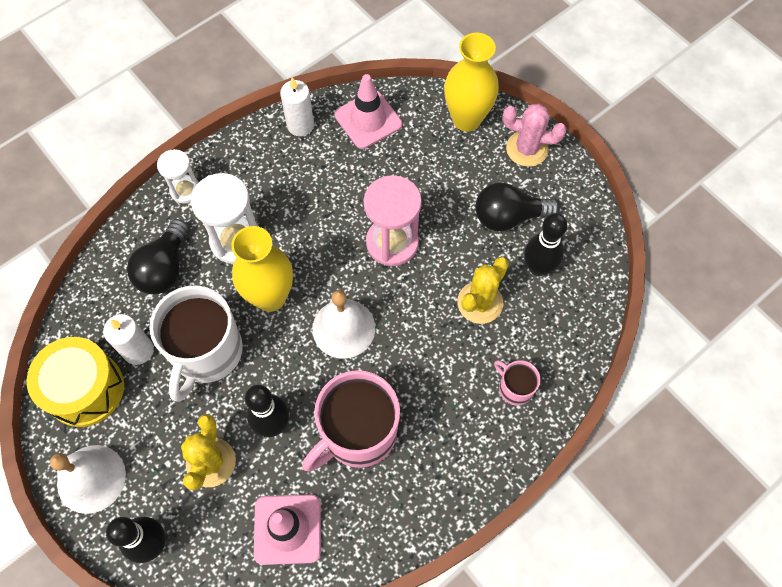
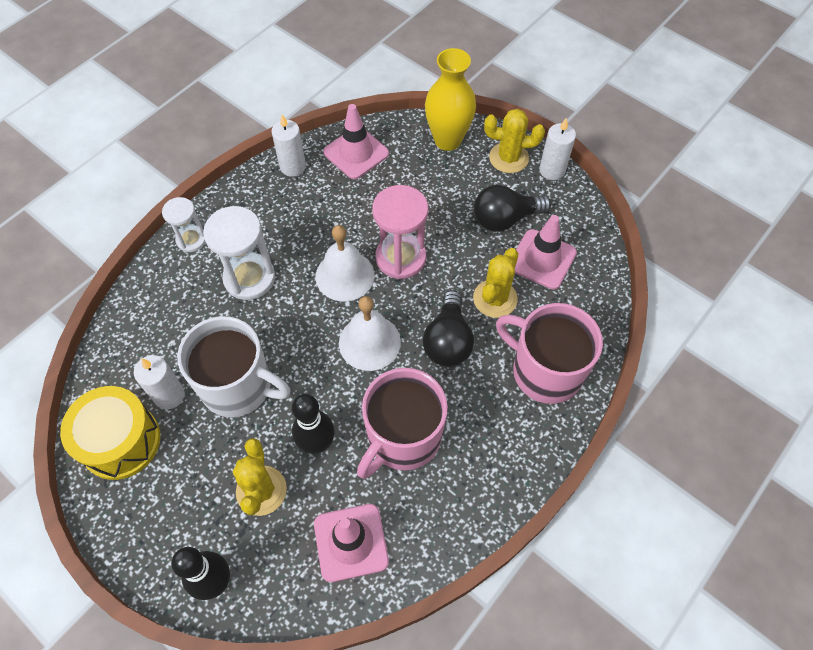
camera: 10 degrees left, 5 degrees down
white bell [50,445,126,514] -> white bell moved to [316,225,374,301]
black light bulb [127,219,188,294] -> black light bulb moved to [423,290,474,367]
white mug [150,285,243,402] -> white mug turned 75 degrees counterclockwise [177,316,291,417]
yellow vase [231,226,293,312] -> none
pink mug [494,360,541,406] -> pink mug [496,303,603,404], size x2.09
pink cactus [503,104,567,167] -> yellow cactus [484,109,545,173]
black bowling pin [524,213,567,276] -> pink traffic cone [515,215,577,290]
none -> white candle [539,118,576,180]

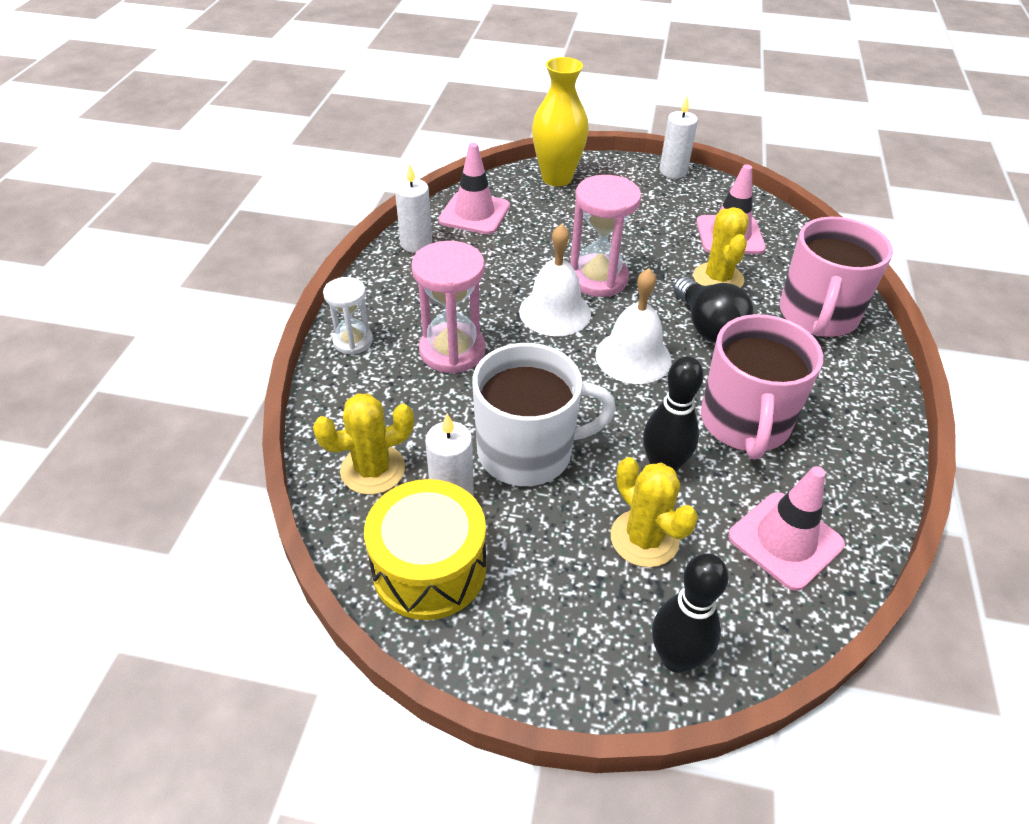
camera: 30 degrees left, 15 degrees down
white hourglass [203,206,275,300] -> pink hourglass [411,241,485,374]
black light bulb [474,185,551,232] -> none
yellow cactus [484,109,545,173] -> yellow cactus moved to [313,393,414,494]
pink mug [496,303,603,404] -> pink mug turned 75 degrees counterclockwise [779,217,893,337]

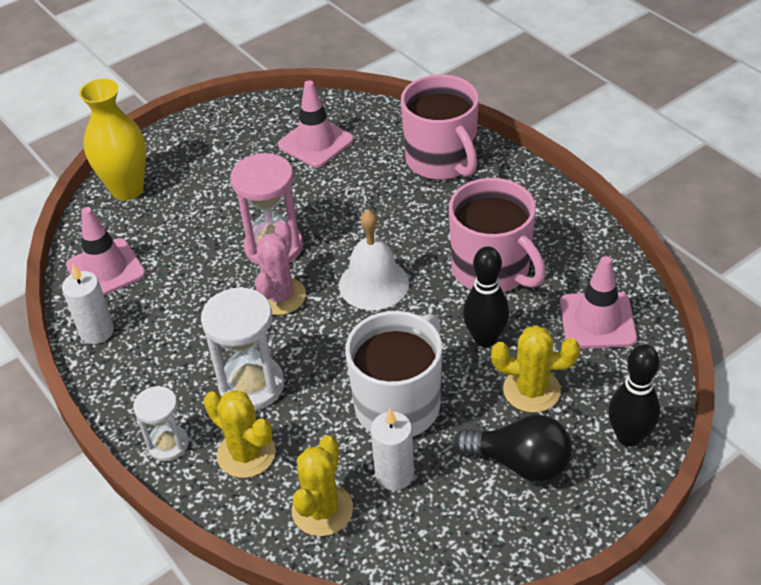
camera: 45 degrees left, 0 degrees up
yellow drum [364,479,486,620] -> none
pink hourglass [411,241,485,374] -> white hourglass [201,287,284,411]
white bell [519,224,591,336] -> pink cactus [255,221,306,315]
white candle [660,96,698,178] -> none
black light bulb [674,277,753,343] -> black light bulb moved to [454,415,572,482]
yellow cactus [693,207,749,288] -> yellow cactus moved to [204,390,276,478]

